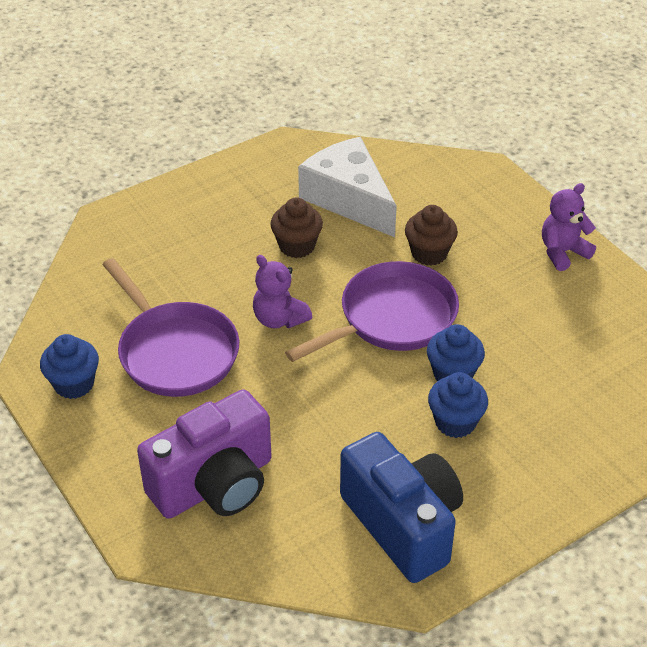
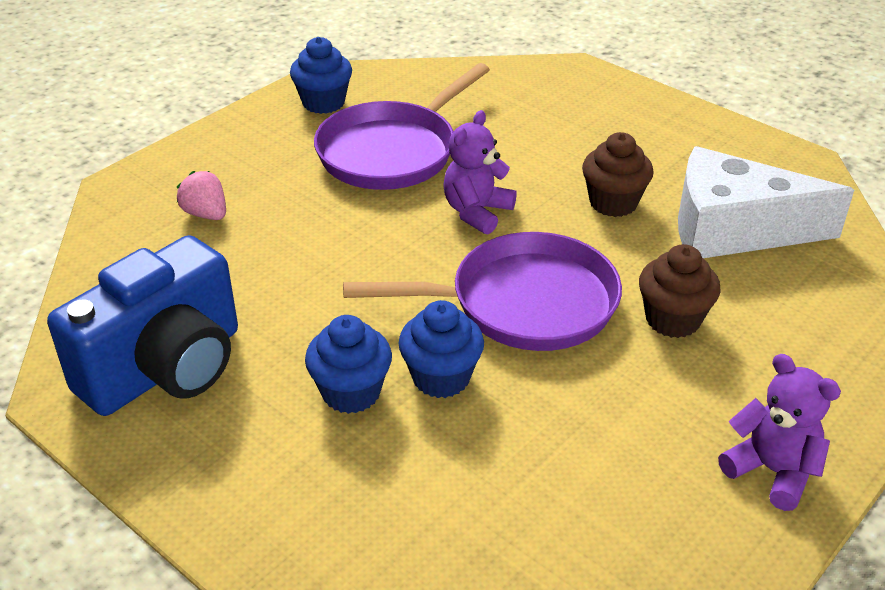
camera: 75 degrees right, 5 degrees down
purple camera [137,389,271,519] -> pink strawberry [177,171,226,220]
purple pan [285,261,459,362] -> purple pan turned 45 degrees counterclockwise [343,232,622,351]
white cheese [298,137,397,237] -> white cheese turned 120 degrees counterclockwise [678,146,854,258]

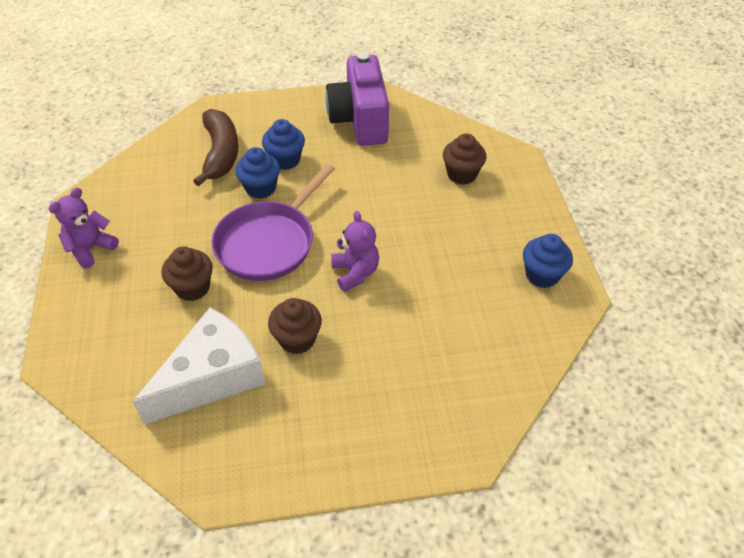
camera: 130 degrees right, 10 degrees up
blue camera [47,235,238,416] -> purple camera [325,53,389,146]
pink strawberry [177,171,226,220] -> brown cupcake [443,133,486,185]
purple pan [314,63,490,190] -> none
purple teddy bear [718,354,841,511] -> purple teddy bear turned 135 degrees clockwise [49,188,119,268]
none -> brown banana [193,109,239,186]

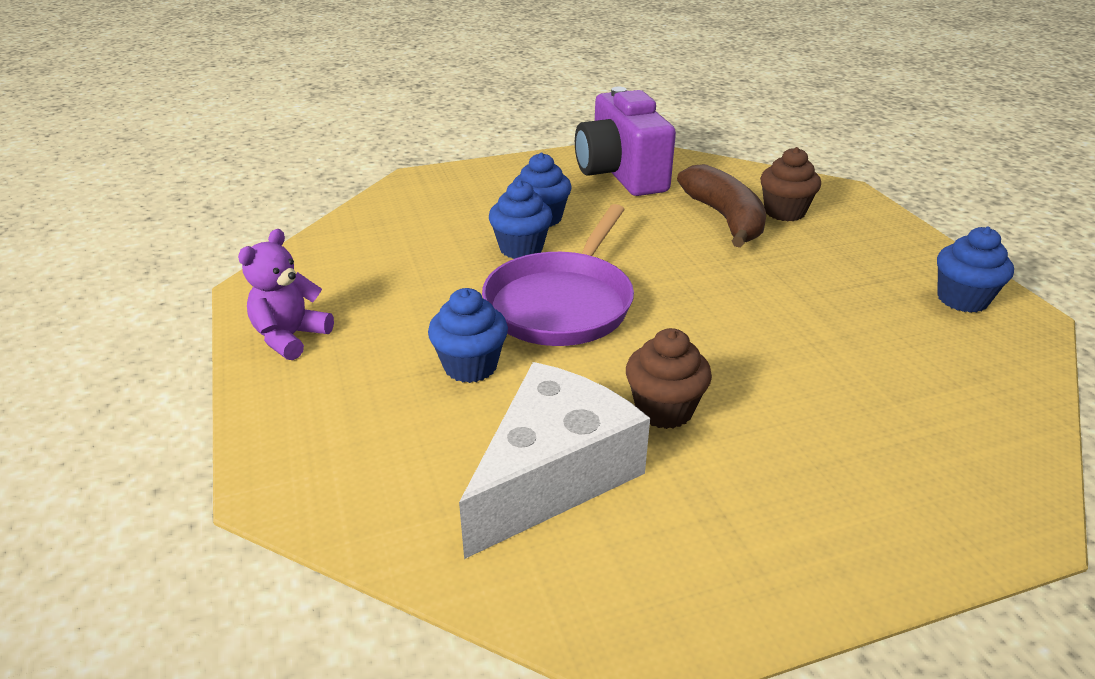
camera: 10 degrees left, 15 degrees down
brown cupcake [162,246,213,301] -> blue cupcake [428,288,508,383]
brown banana [193,109,239,186] -> brown banana moved to [677,164,766,248]
purple teddy bear [331,211,379,292] -> none

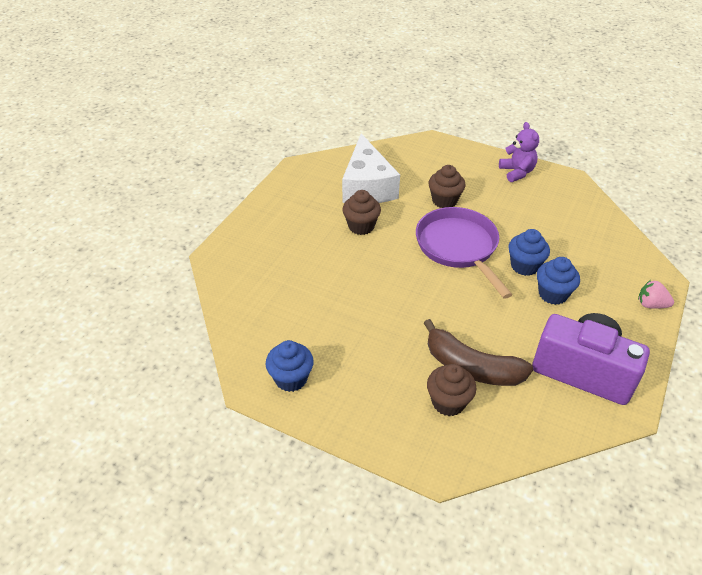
camera: 135 degrees right, 10 degrees up
blue cupcake [428,288,508,383] -> brown cupcake [428,165,465,208]
none -> pink strawberry [638,280,674,309]

